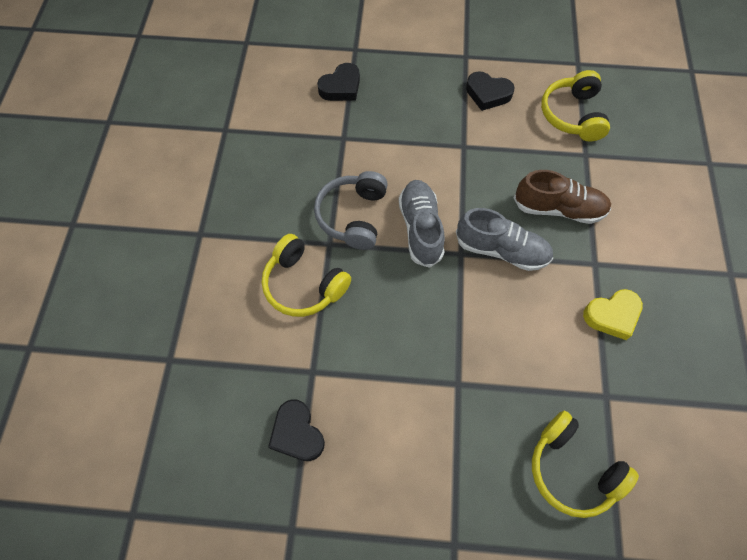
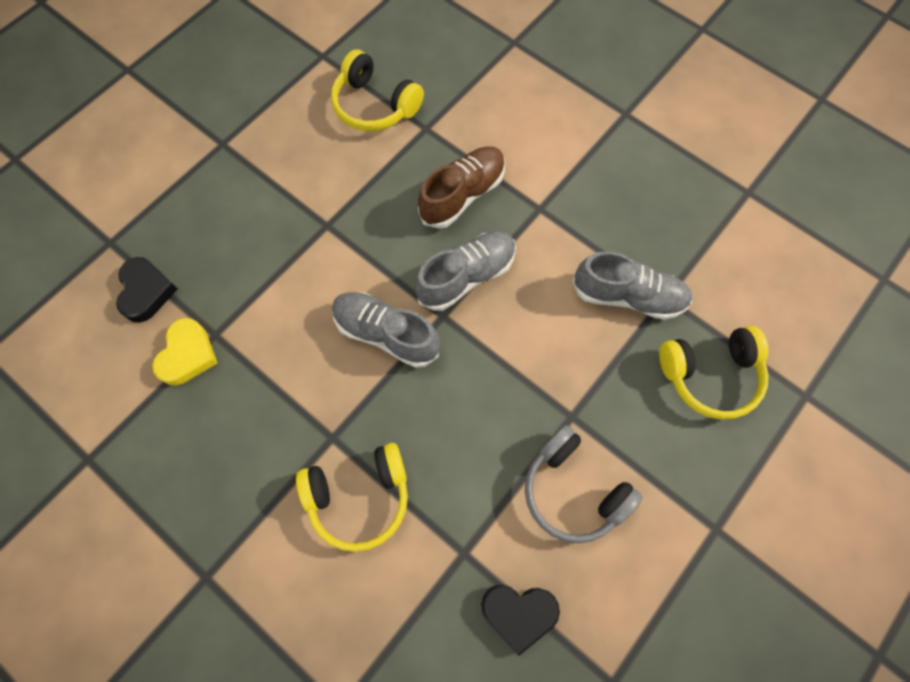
camera: 55 degrees left, 5 degrees up
grey headphones [314,171,388,250] -> grey headphones moved to [525,425,642,543]
black heart [466,71,515,111] -> none
yellow heart [583,289,643,340] -> yellow heart moved to [152,318,218,386]
none -> grey shoe [572,251,692,320]

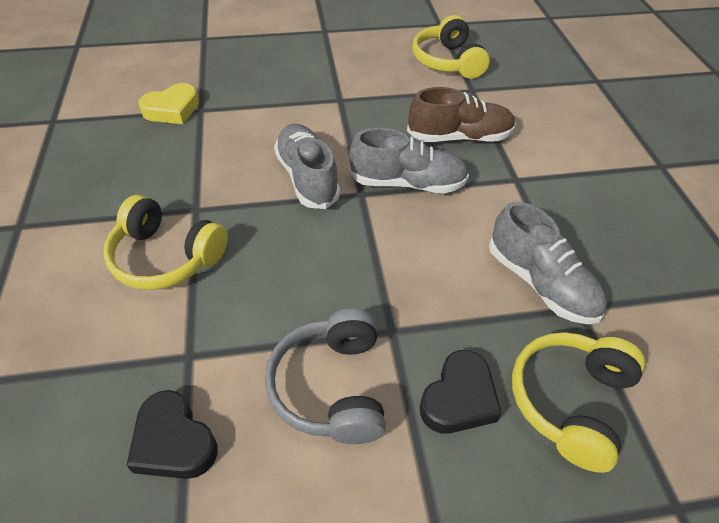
camera: 40 degrees right, 20 degrees down
black heart [116,257,177,322] -> black heart moved to [420,350,502,434]
yellow headphones [659,326,769,420] -> yellow headphones turned 90 degrees clockwise [512,332,645,473]

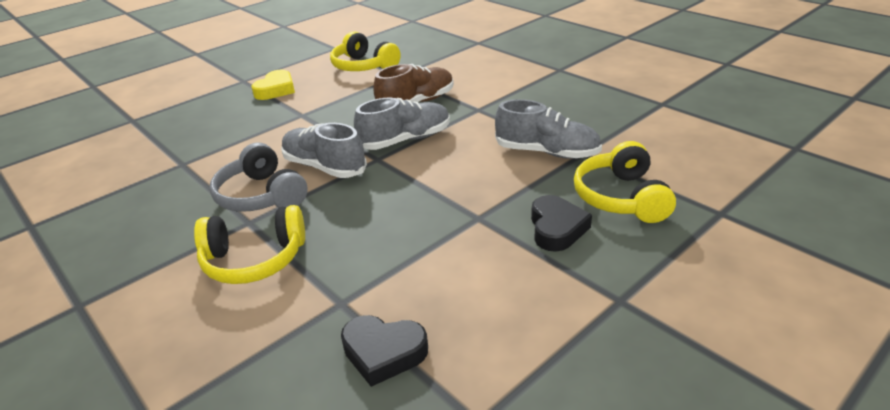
camera: 30 degrees left, 15 degrees down
yellow heart [138,83,199,124] -> yellow heart moved to [252,70,295,100]
grey headphones [265,308,386,444] -> grey headphones moved to [210,143,308,212]

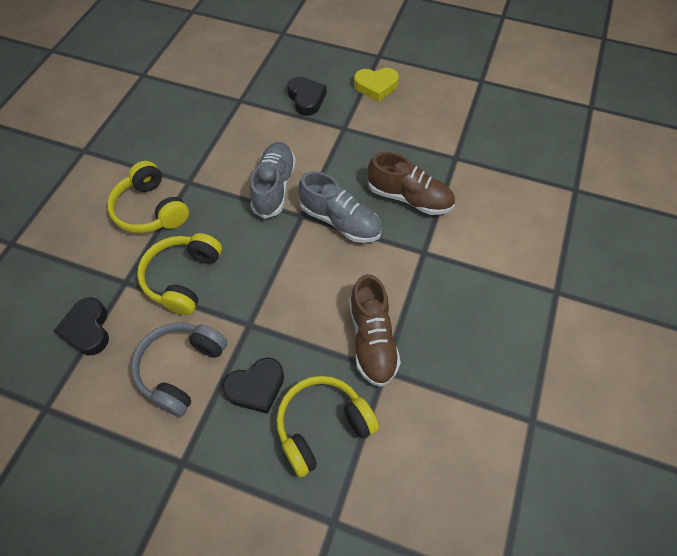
camera: 60 degrees right, 25 degrees up
grey headphones [210,143,308,212] -> grey headphones moved to [131,323,227,417]
yellow headphones [330,31,401,71] -> yellow headphones moved to [137,233,222,315]
grey shoe [495,99,602,159] -> brown shoe [349,274,401,387]
none -> black heart [287,77,327,116]

